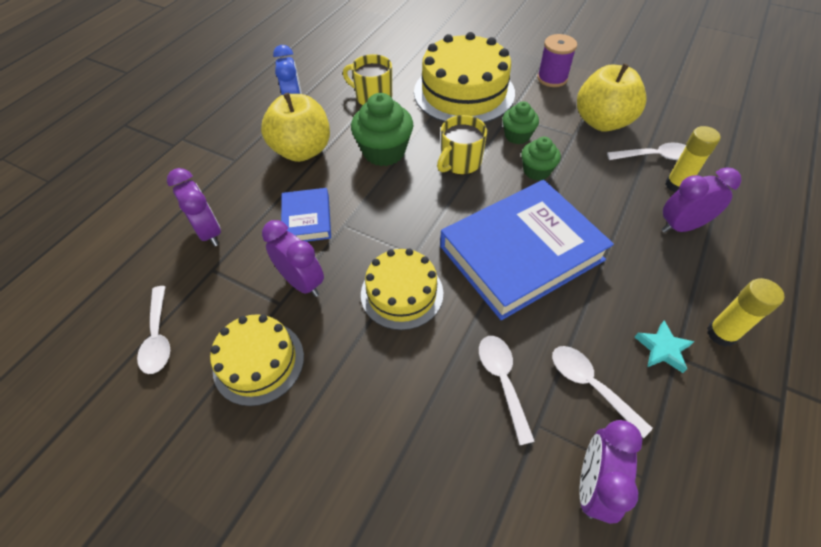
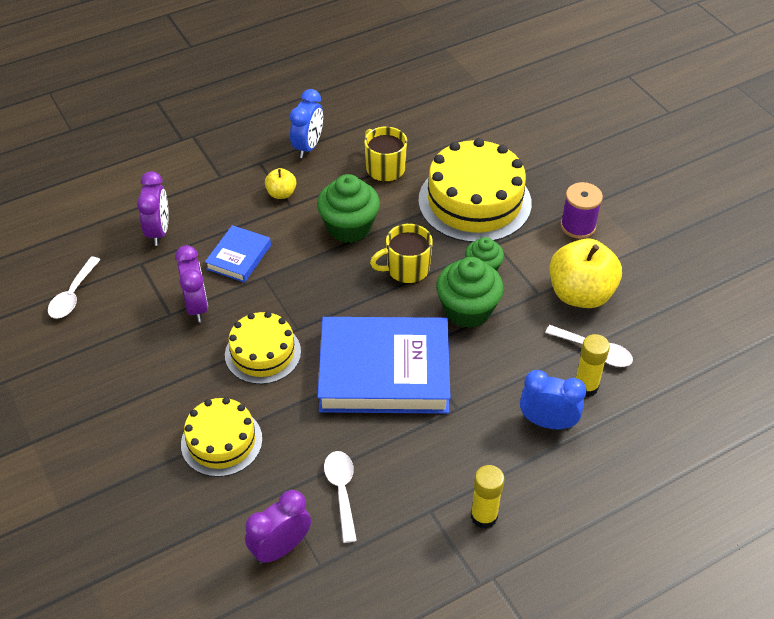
camera: 30 degrees right, 5 degrees down
yellow cake [210,314,304,406] -> yellow cake moved to [181,397,262,477]
yellow apple [261,93,330,162] -> yellow apple [265,168,296,199], size x0.48
white spoon [479,336,535,445] -> none
green cupcake [521,137,561,181] -> green cupcake [436,257,504,328], size x1.65
turquoise star [635,320,695,373] -> none
purple clock [661,167,742,233] -> blue clock [520,370,586,429]

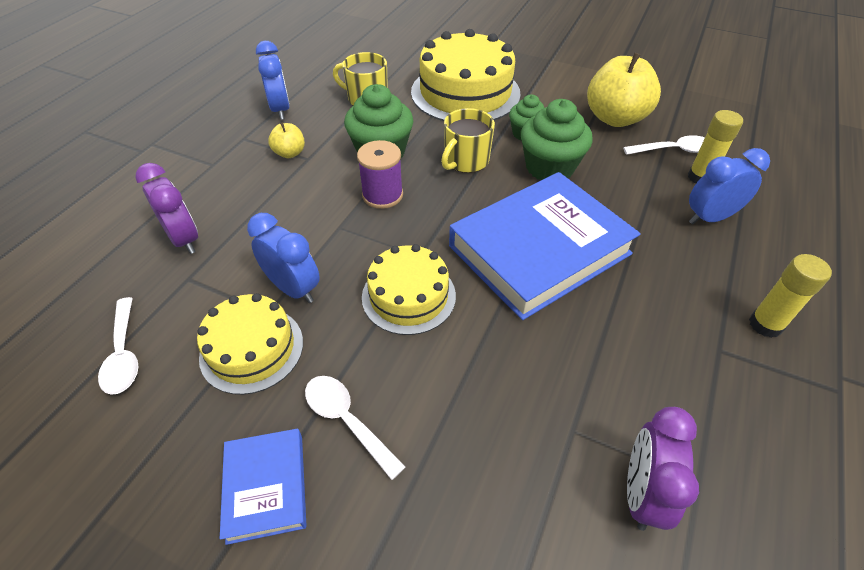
camera: 35 degrees left, 0 degrees up
purple clock [175,245,208,322] -> blue clock [247,213,320,303]
yellow cake [181,397,262,477] -> yellow cake moved to [197,293,303,395]
blue book [205,225,271,283] -> blue book moved to [220,429,307,545]
white spoon [324,451,357,543] -> white spoon moved to [305,376,405,480]
purple spool [561,182,603,239] -> purple spool moved to [357,140,403,209]

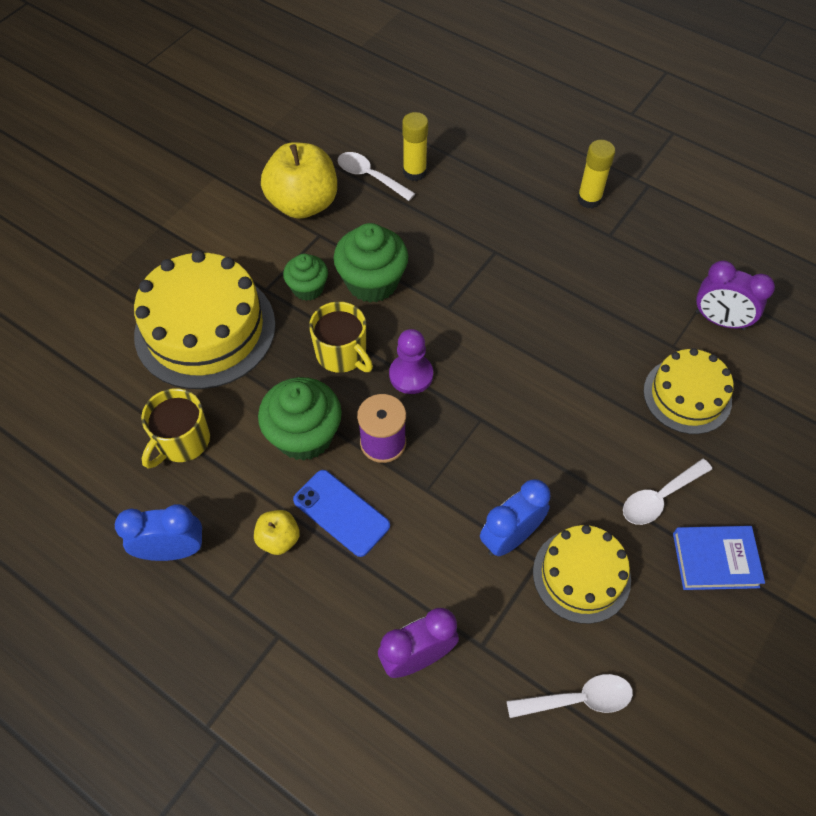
camera: 80 degrees left, 10 degrees up
yellow cake [362,244,456,335] -> yellow cake moved to [643,348,734,434]
blue book [449,172,641,320] -> none
white spoon [623,135,705,155] -> white spoon turned 60 degrees counterclockwise [338,152,416,201]
blue clock [689,148,770,224] -> none
none -> blue phone [293,470,390,557]
none -> purple pawn [389,329,433,394]

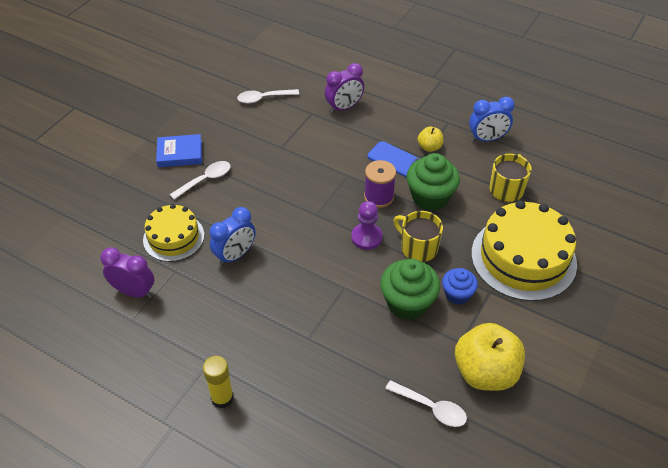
camera: 175 degrees right, 10 degrees down
green cupcake [283,254,328,301] -> blue cupcake [442,268,478,304]
yellow glue stick [402,112,428,181] -> none
blue clock [480,479,550,556] -> blue clock moved to [210,207,255,266]
yellow cake [533,525,631,624] -> none

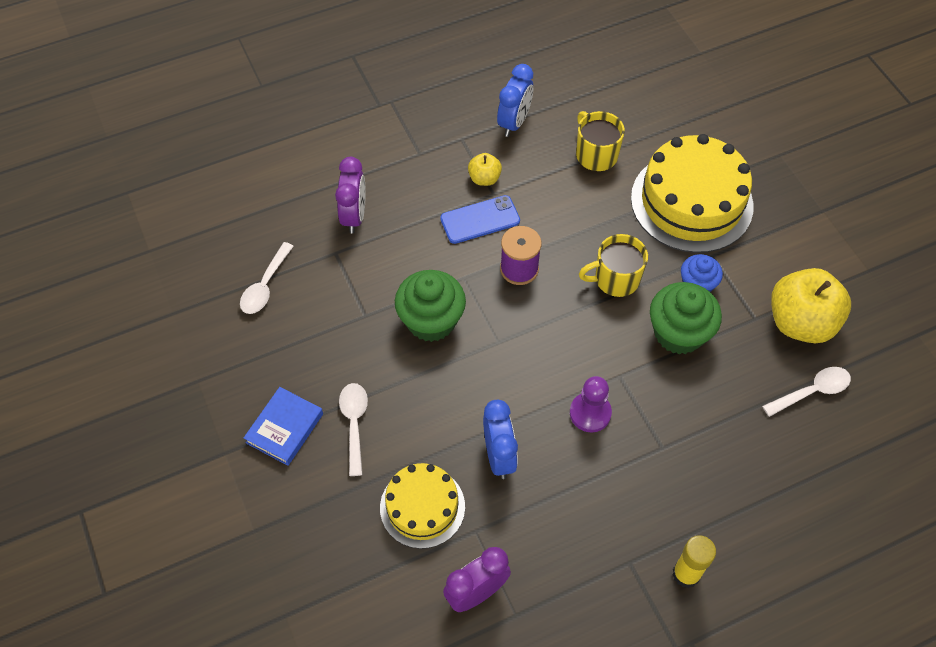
camera: 55 degrees left, 10 degrees up
purple pawn [351,201,383,250] -> purple pawn moved to [570,376,612,432]
green cupcake [407,153,460,211] -> green cupcake moved to [395,270,466,342]

